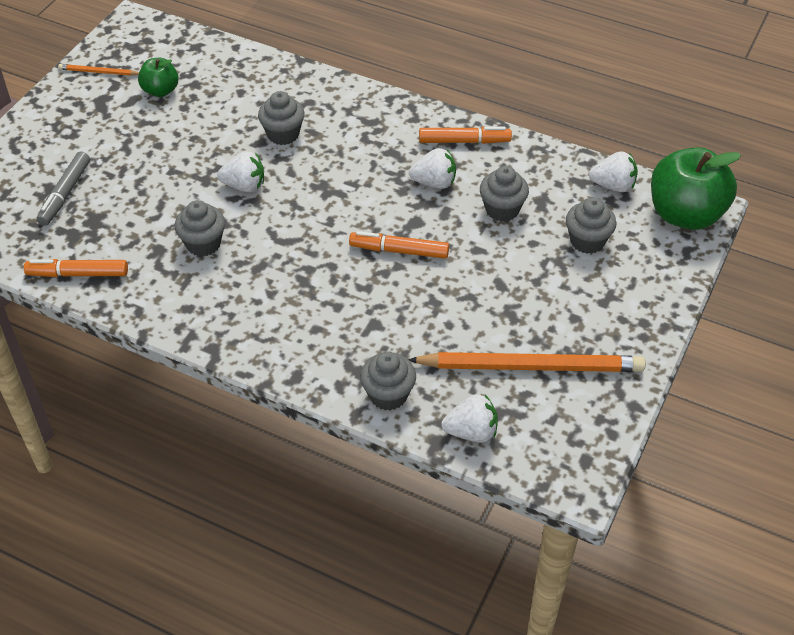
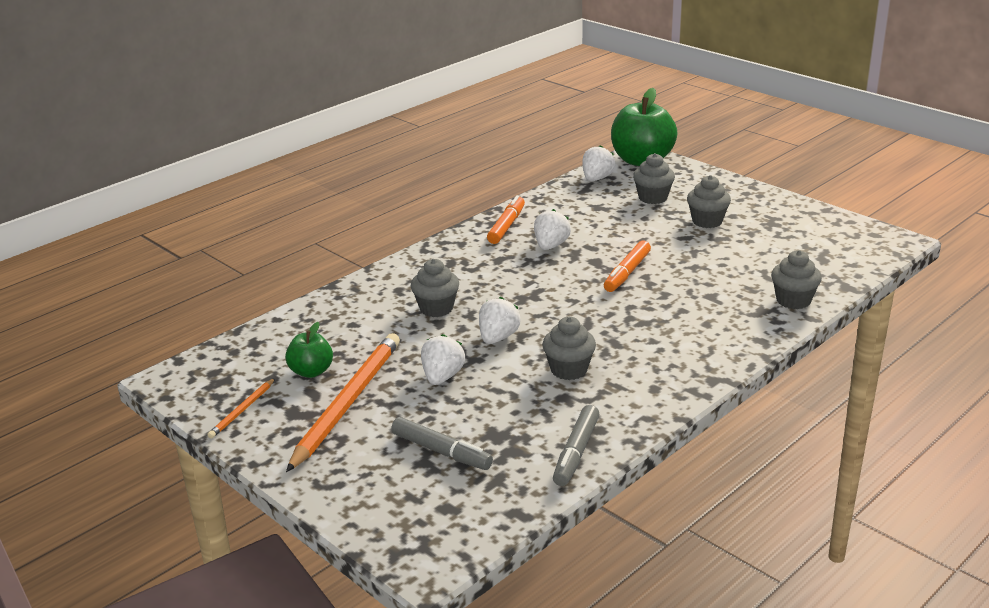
camera: 70 degrees left, 20 degrees down
orange marker [24,259,128,277] -> grey marker [553,405,599,486]
orange pencil [408,352,646,372] -> orange pencil moved to [286,333,400,472]
white strawberry [441,394,498,442] -> white strawberry moved to [421,334,465,385]
grey cupcake [480,166,529,222] -> grey cupcake moved to [687,175,731,228]

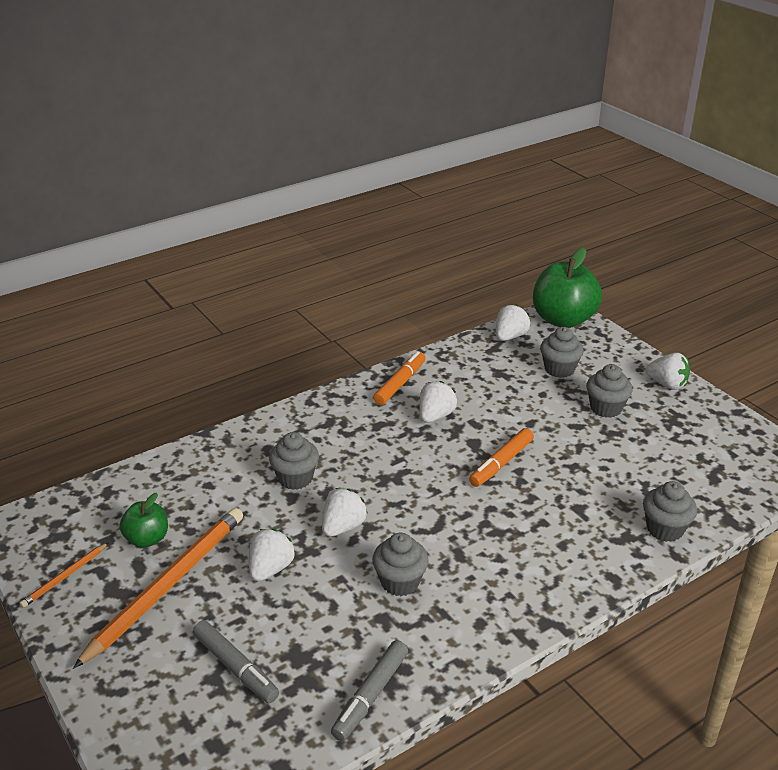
camera: 10 degrees right, 5 degrees up
none -> white strawberry [646,353,690,390]

